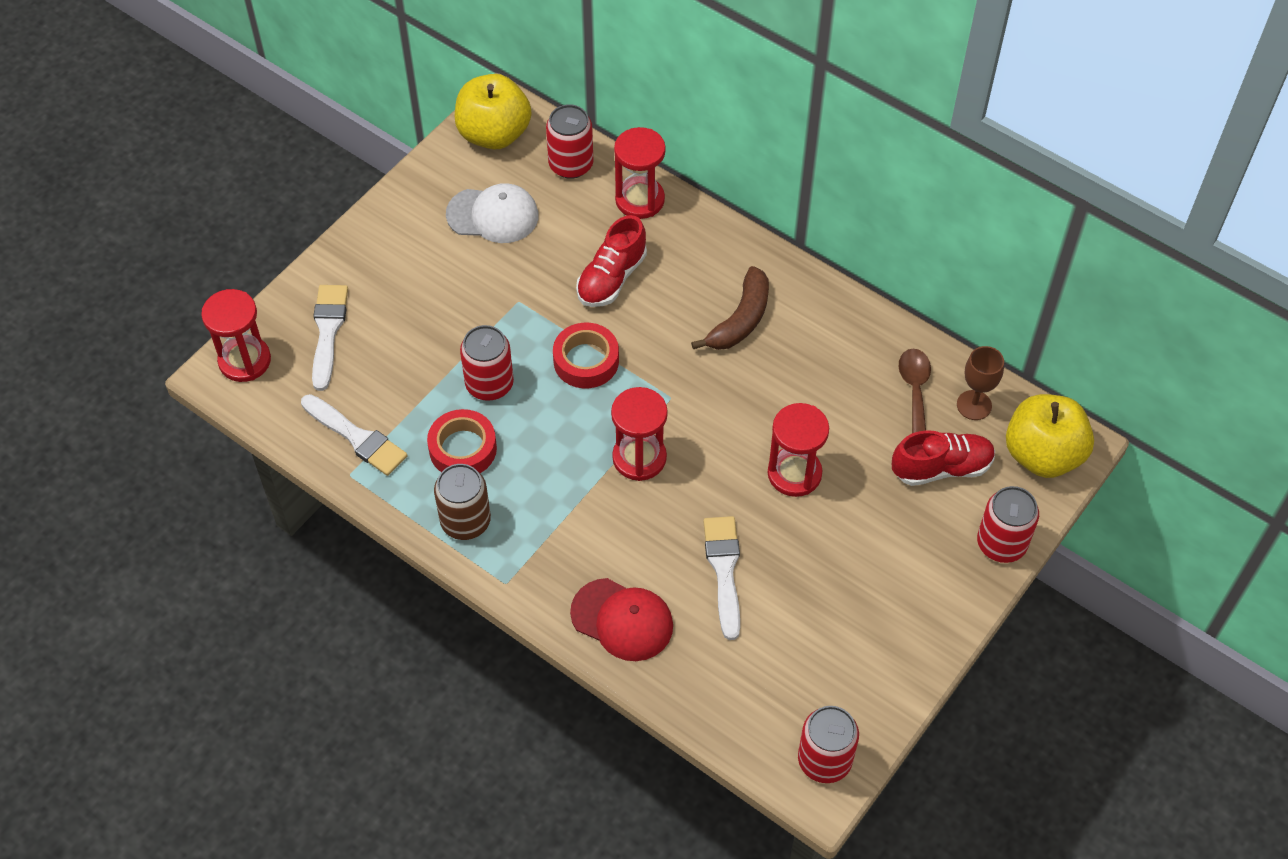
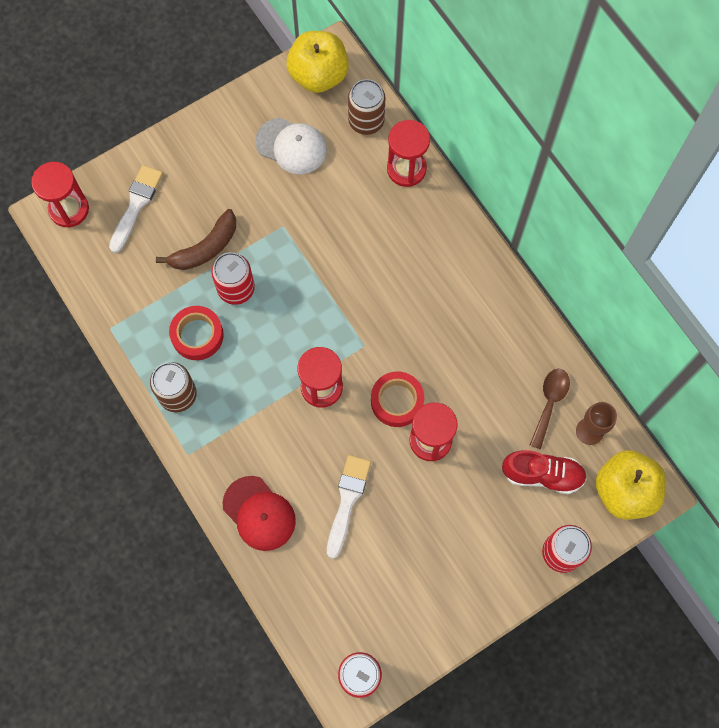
camera: 20 degrees right, 15 degrees up
white brush [301,394,408,476] -> none
red can [546,104,593,179] -> brown can [348,79,385,135]
red tape [553,323,619,388] -> red tape moved to [371,372,424,427]
red shoe [576,215,647,307] -> none
brown banana [691,266,769,350] -> brown banana moved to [156,209,236,270]

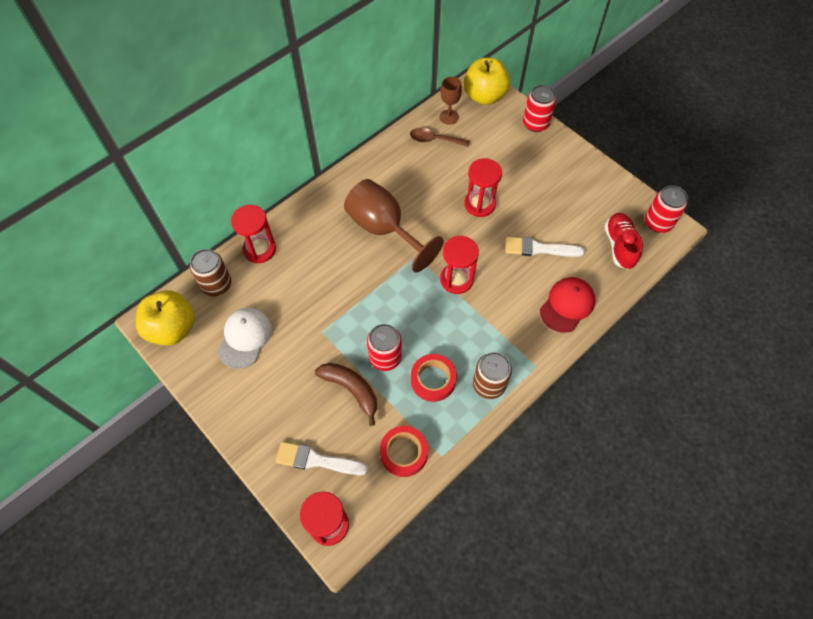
camera: 100 degrees left, 10 degrees down
red tape [371,372,424,427] -> red tape moved to [380,426,428,477]
red shoe [502,450,587,494] -> red shoe moved to [605,213,643,269]
none -> brown goblet [344,179,444,272]

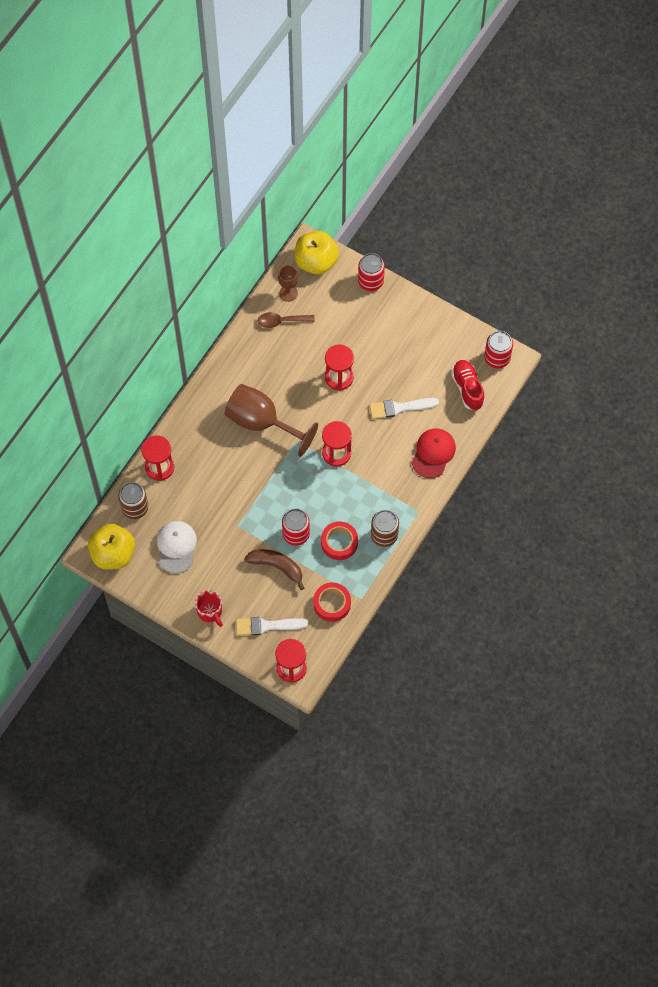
camera: 15 degrees left, 5 degrees up
none -> red mug [195,590,223,627]

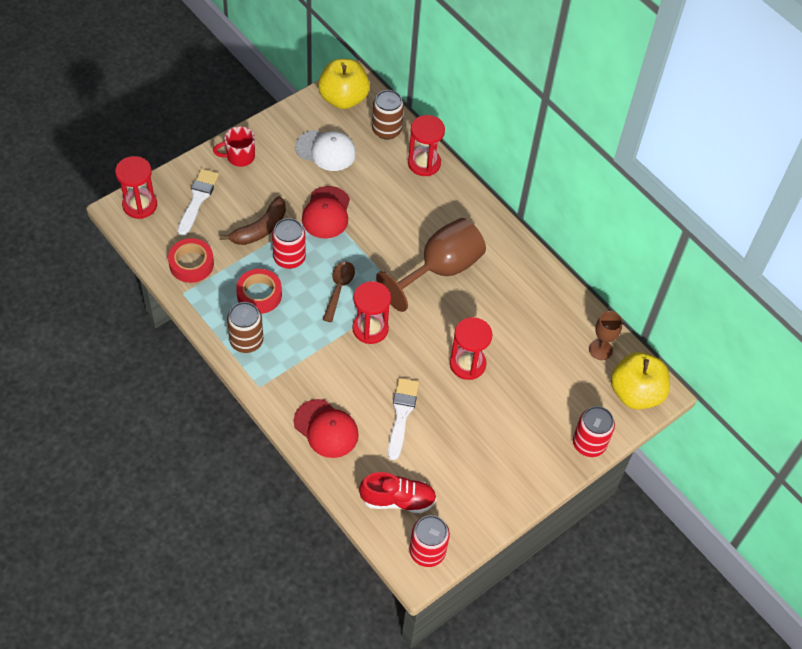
camera: 105 degrees right, 10 degrees down
brown spoon [258,312,315,328] -> brown spoon moved to [323,261,355,322]
none -> red cap [302,186,350,239]

